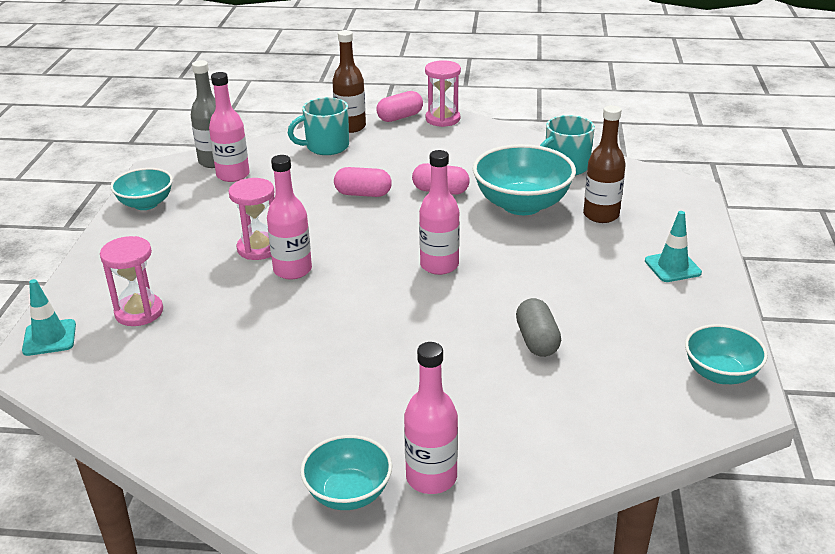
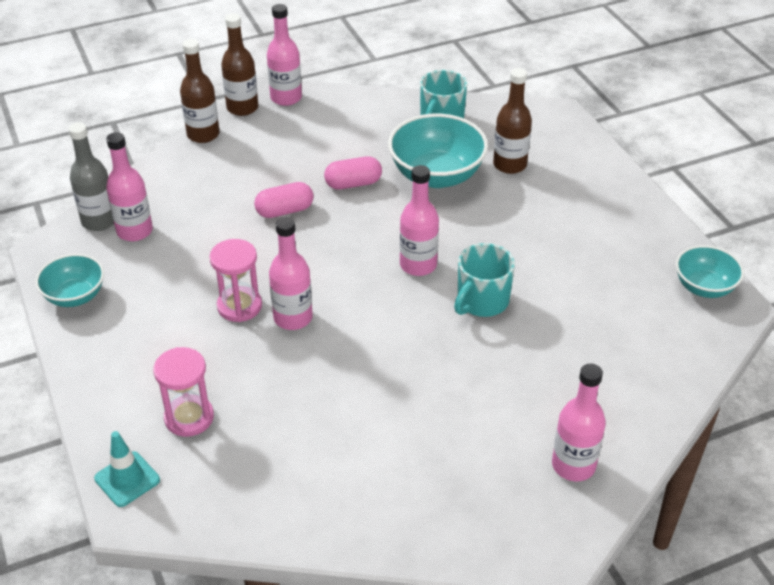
camera: 30 degrees left, 10 degrees up
turquoise mug [288,97,349,155] -> turquoise mug moved to [454,243,515,317]
turquoise bowl [300,435,392,510] -> none
pink capsule [376,91,423,122] -> brown bottle [221,13,258,116]
pink hourglass [425,60,461,127] -> pink bottle [267,4,302,106]
grey capsule [516,298,561,357] -> none
turquoise traffic cone [645,211,702,282] -> none

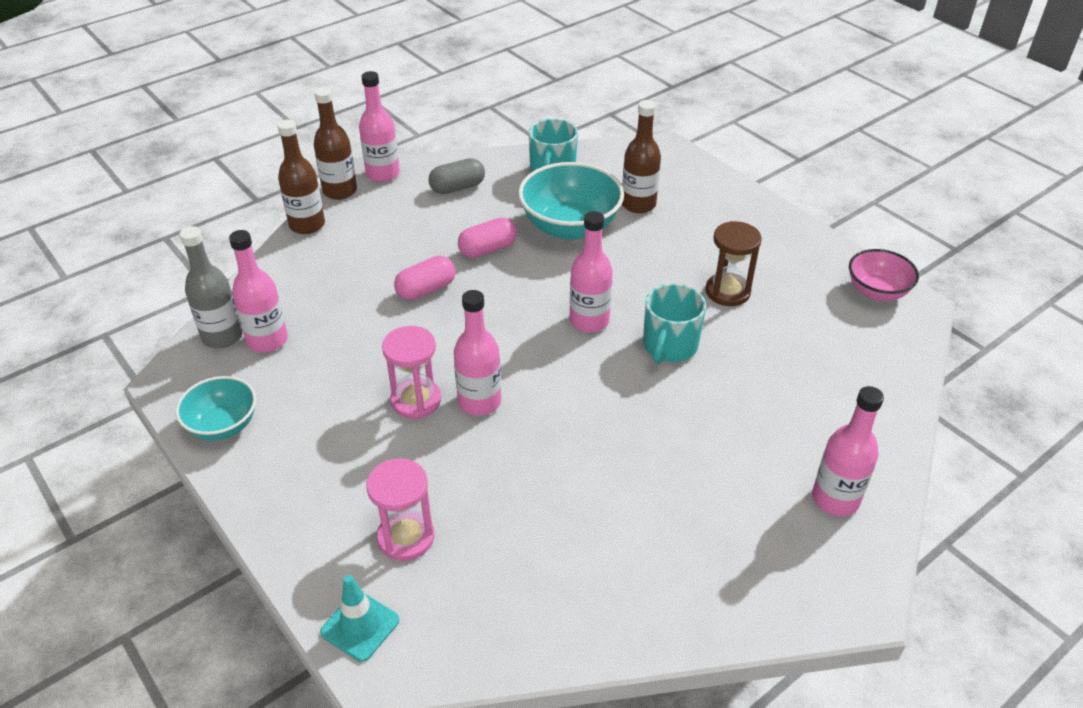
camera: 15 degrees left, 0 degrees up
turquoise bowl [676,245,744,298] -> pink bowl [849,249,919,301]
none -> grey capsule [429,158,485,194]
none -> brown hourglass [705,221,762,306]

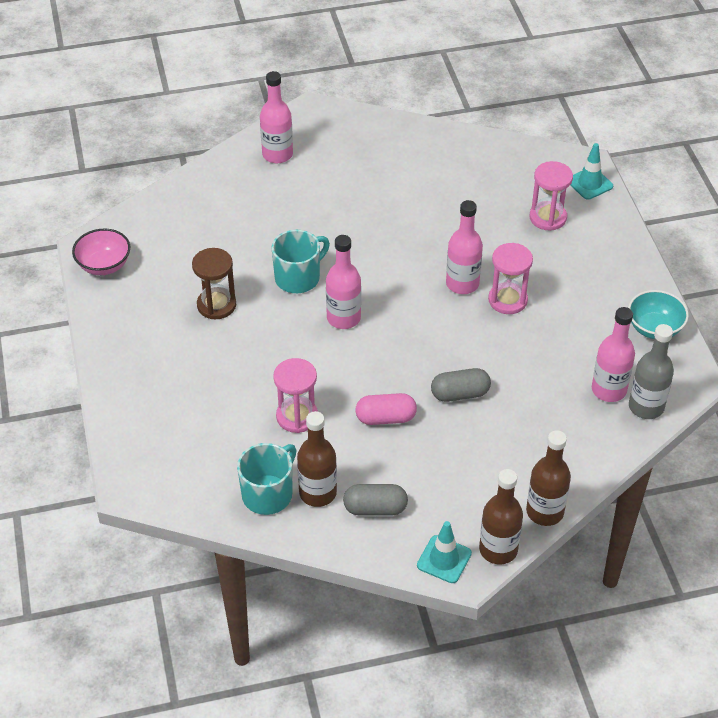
camera: 155 degrees left, 5 degrees up
pink bottle [359,71,400,182] -> turquoise traffic cone [417,521,472,583]
pink capsule [394,256,456,300] -> grey capsule [431,368,491,402]
turquoise bowl [518,162,624,240] -> pink hourglass [273,358,318,433]
brown bottle [622,100,661,213] -> brown bottle moved to [297,411,337,507]

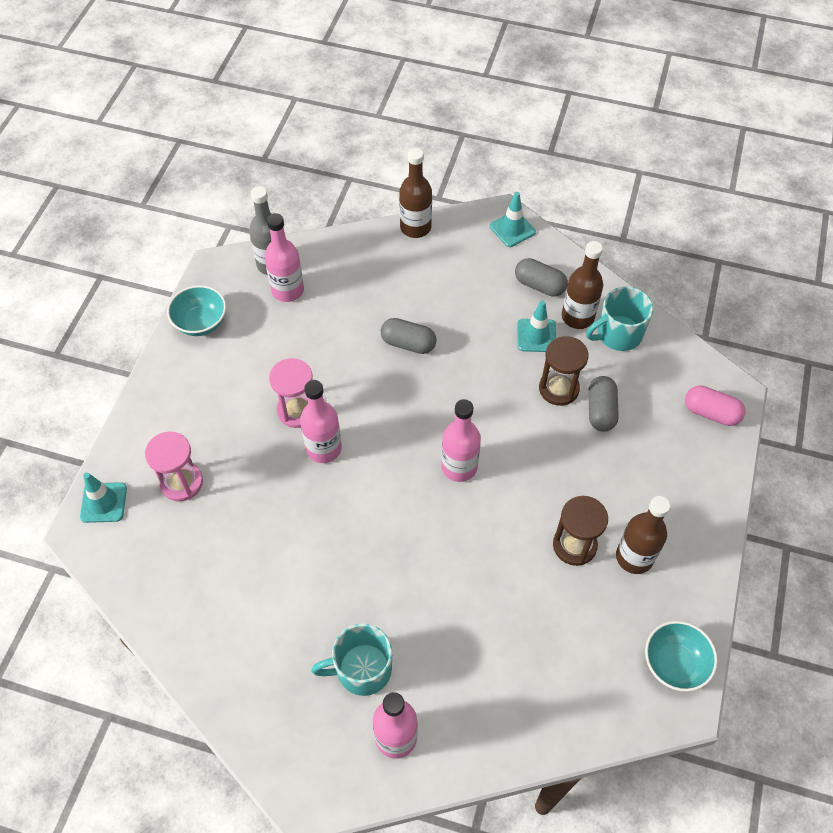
camera: 150 degrees left, 10 degrees up
pink bowl [72,229,130,275] -> turquoise bowl [645,621,718,692]
turquoise mug [272,230,330,293] -> turquoise mug moved to [311,623,392,696]
pink hourglass [273,358,318,433] -> brown hourglass [539,336,589,406]
pink capsule [355,393,417,425] -> pink capsule moved to [685,386,746,426]
brown bottle [479,469,523,565] -> brown bottle moved to [616,496,670,574]
none -> turquoise traffic cone [517,300,556,352]
none -> grey capsule [589,376,619,432]

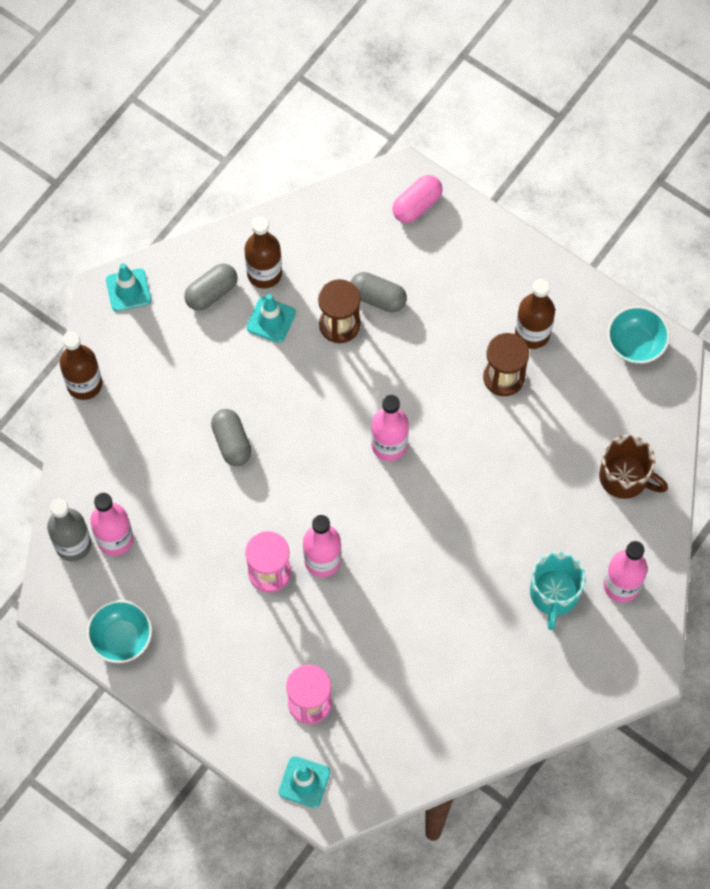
camera: 70 degrees left, 10 degrees up
grey capsule [380,318,437,354] -> grey capsule turned 60 degrees counterclockwise [211,409,251,466]
turquoise mug [586,286,653,351] -> none
none -> brown mug [599,435,668,499]

